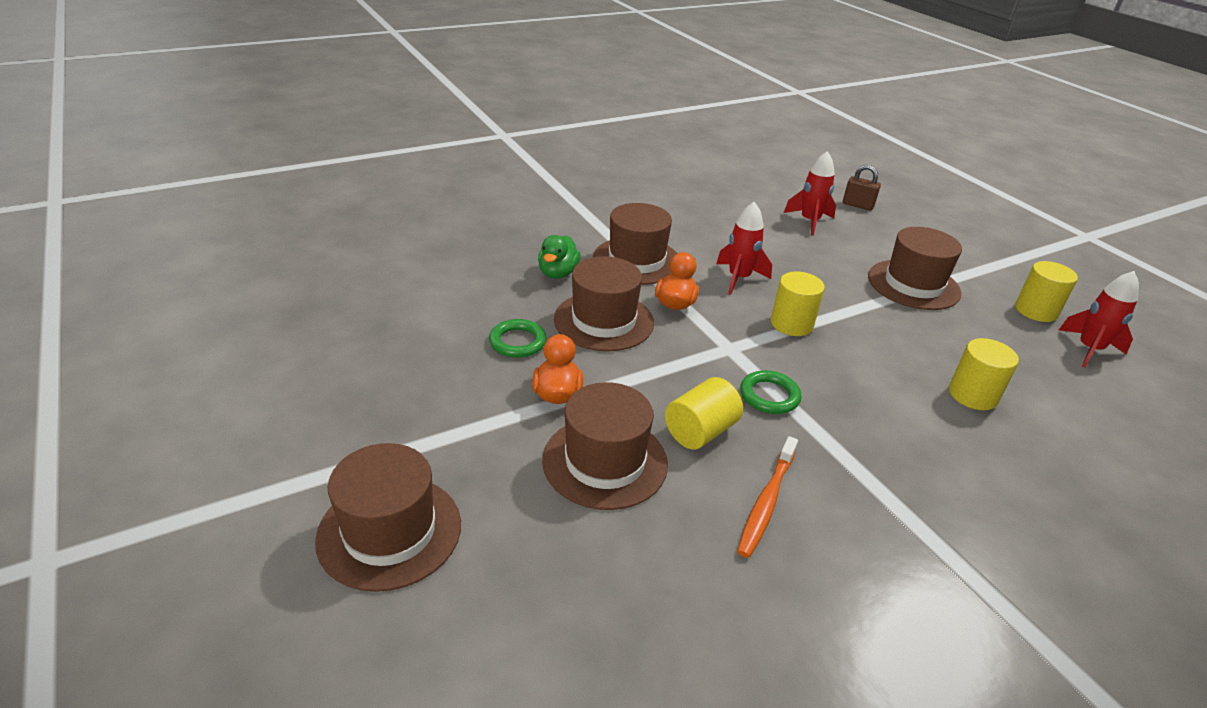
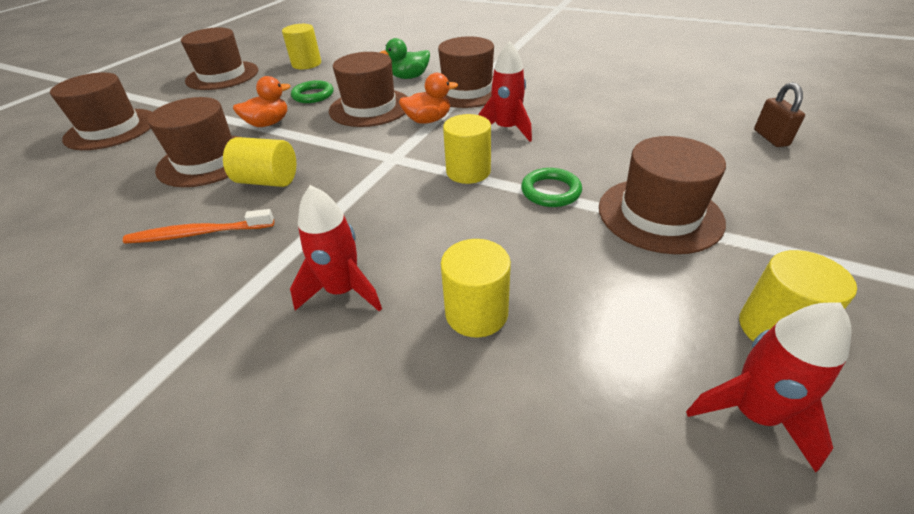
camera: 60 degrees right, 5 degrees up
green ring [740,370,801,414] -> green ring moved to [521,168,582,207]
red rocket [784,151,836,236] -> red rocket moved to [290,185,382,312]
none -> brown hat [181,27,258,90]
none -> yellow cylinder [282,24,321,69]

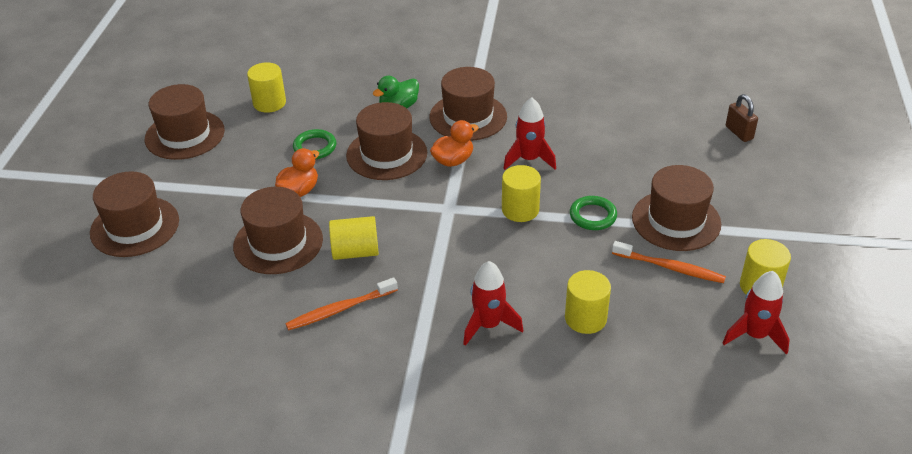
camera: 20 degrees left, 0 degrees up
none -> orange toothbrush [612,241,726,283]

